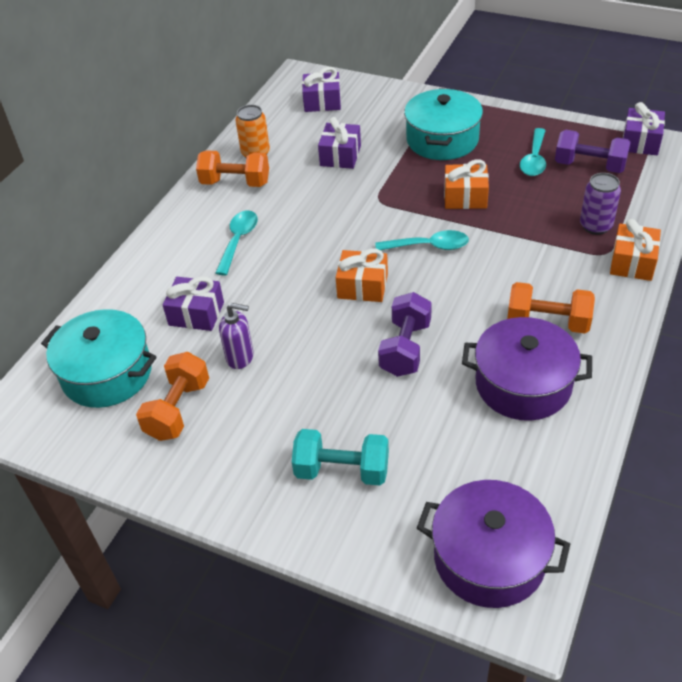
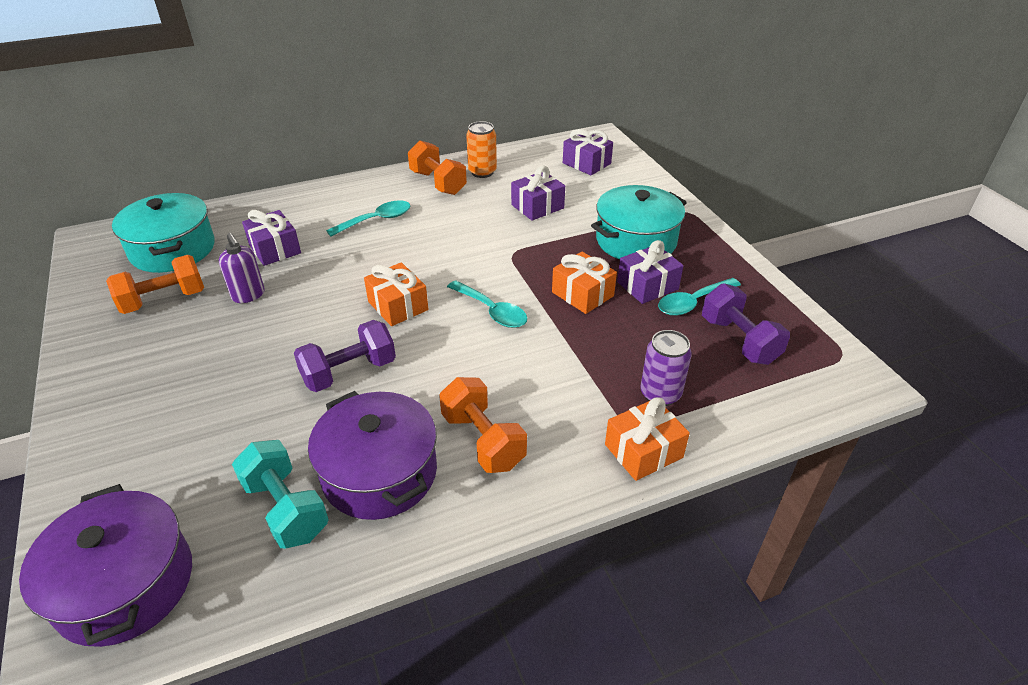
camera: 40 degrees right, 5 degrees down
turquoise dumbbell [292,429,389,486] -> turquoise dumbbell moved to [232,440,329,548]
purple gift [623,102,665,155] -> purple gift moved to [617,240,683,304]

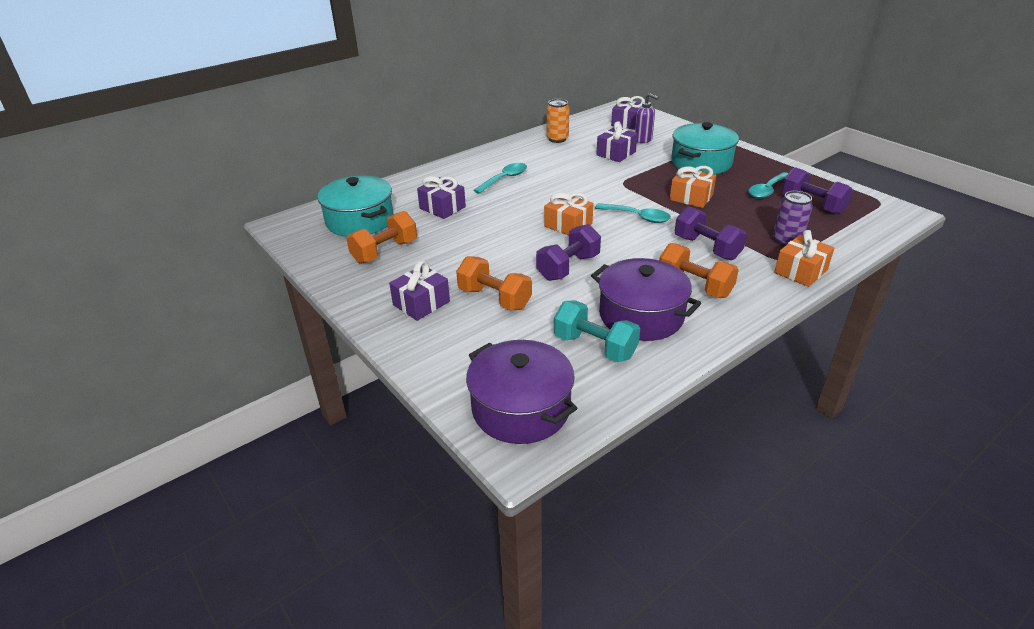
camera: 15 degrees left, 5 degrees down
purple soap dispenser [219,233,265,303] -> purple soap dispenser moved to [635,93,659,143]
orange dumbbell [408,140,467,195] -> orange dumbbell moved to [456,256,532,310]
purple gift [617,240,683,304] -> purple gift moved to [389,261,450,321]
none -> purple dumbbell [675,206,747,260]

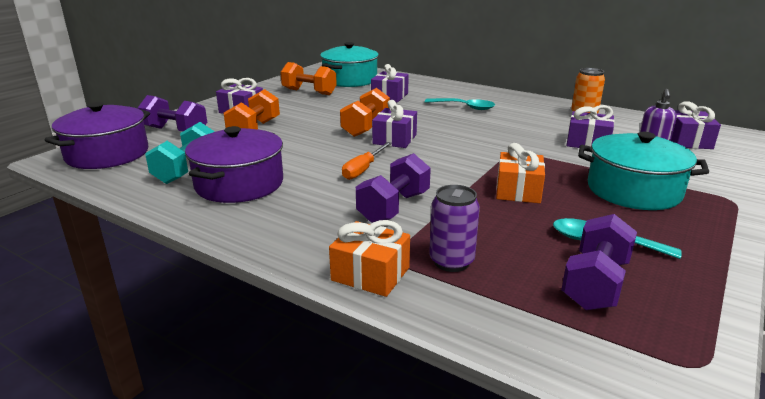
camera: 70 degrees right, 10 degrees down
purple dumbbell [536,224,601,281] -> purple dumbbell moved to [138,95,207,132]
orange gift [544,193,594,235] -> purple gift [372,100,417,148]
turquoise spoon [595,203,671,223] -> none
orange dumbbell [659,243,739,298] -> orange dumbbell moved to [340,88,390,137]
none -> orange screwdriver [342,142,392,180]

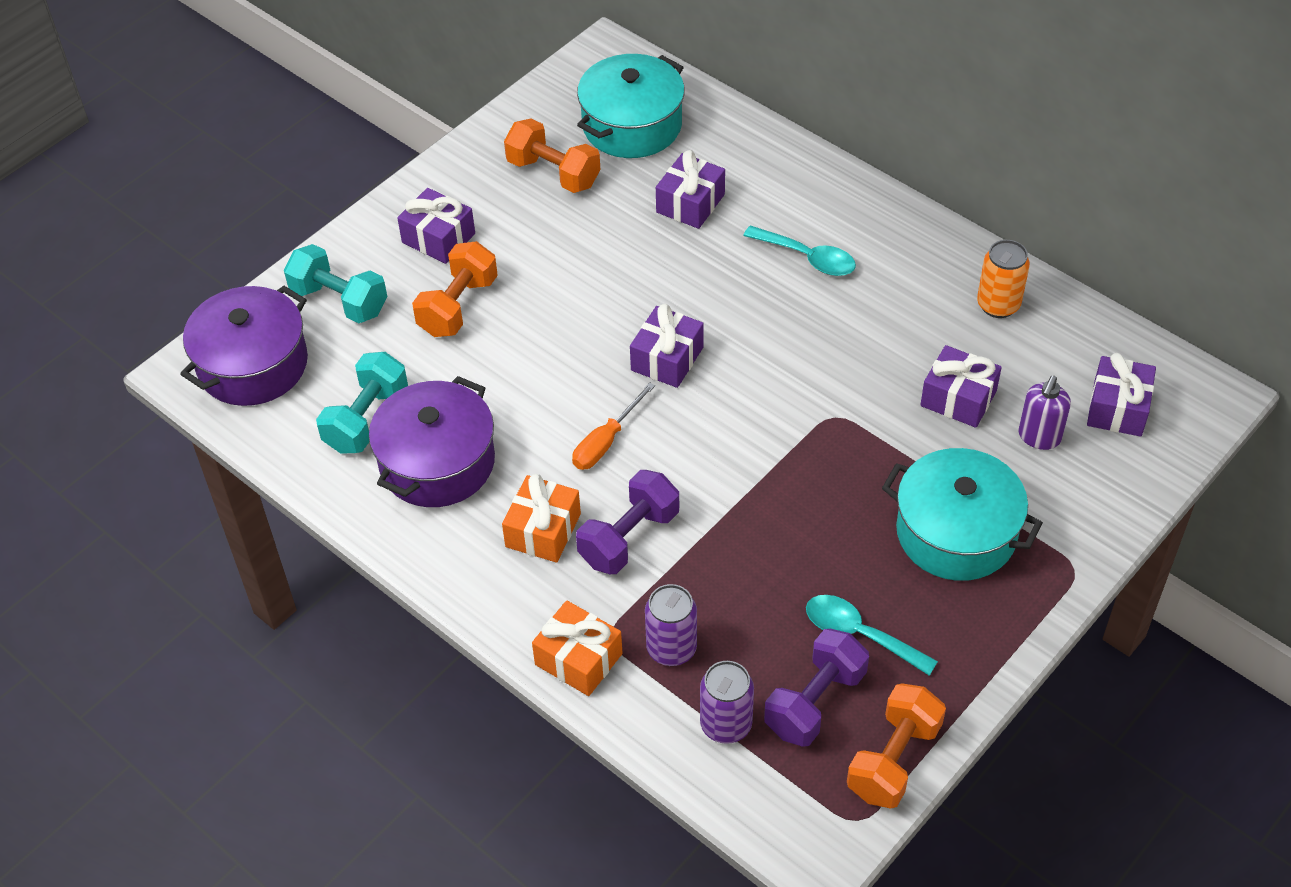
camera: 10 degrees right, 25 degrees up
purple dumbbell [138,95,207,132] -> turquoise dumbbell [284,244,387,323]
orange dumbbell [340,88,390,137] -> orange dumbbell moved to [847,684,946,809]
orange gift [496,143,545,203] -> orange gift moved to [502,474,581,563]
none -> purple can [700,661,754,744]

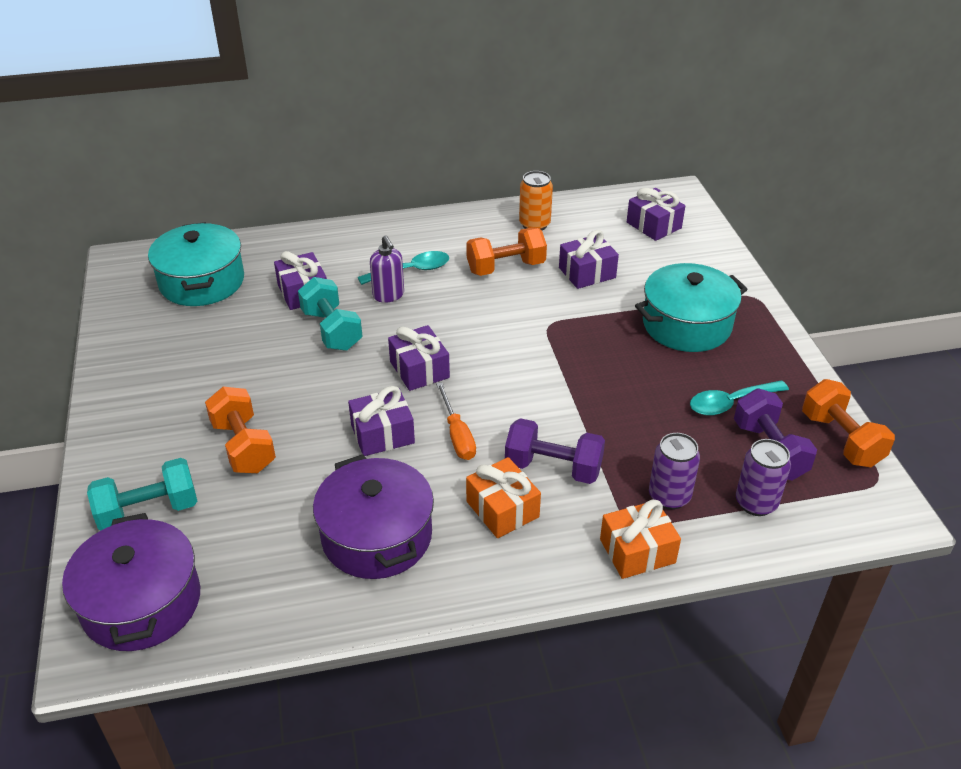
camera: 55 degrees left, 10 degrees down
turquoise dumbbell [316,352,408,454] -> turquoise dumbbell moved to [298,277,362,351]
purple gift [397,188,475,264] -> purple gift moved to [348,386,415,456]
orange dumbbell [504,118,601,193] -> orange dumbbell moved to [466,227,547,276]
purple dumbbell [576,470,679,574] -> purple dumbbell turned 60 degrees counterclockwise [505,418,605,484]
purple soap dispenser [1018,376,1071,450] -> purple soap dispenser moved to [370,235,404,303]

